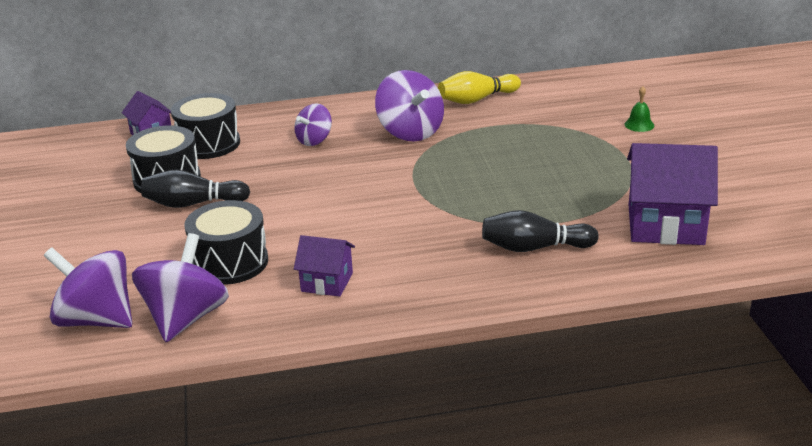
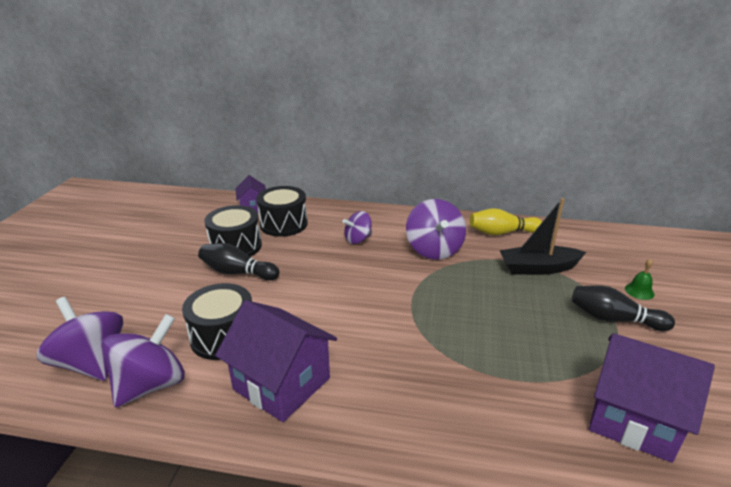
camera: 20 degrees right, 0 degrees up
purple house [294,235,355,297] -> purple house [215,300,337,422], size x1.81
black bowling pin [482,210,599,252] -> black bowling pin moved to [572,285,675,331]
none -> black boat [499,198,586,275]

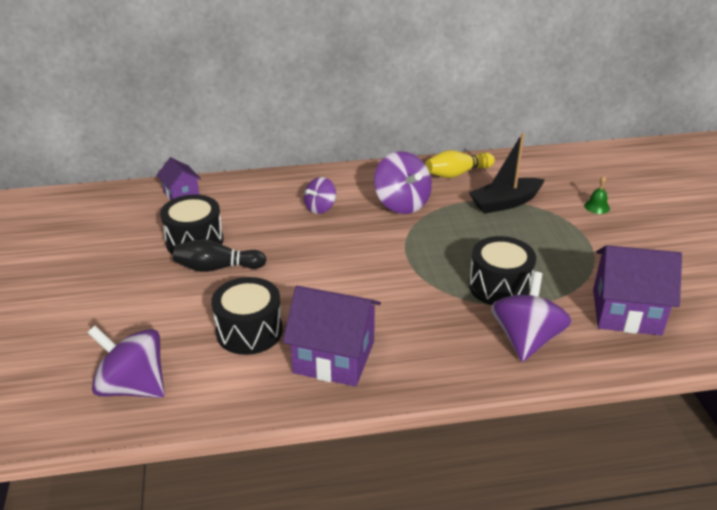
camera: 20 degrees left, 5 degrees up
purple spinning top [101,314,185,408] -> purple spinning top moved to [491,272,571,362]
black drum [257,186,308,237] -> black drum moved to [469,236,536,305]
black bowling pin [572,285,675,331] -> none

